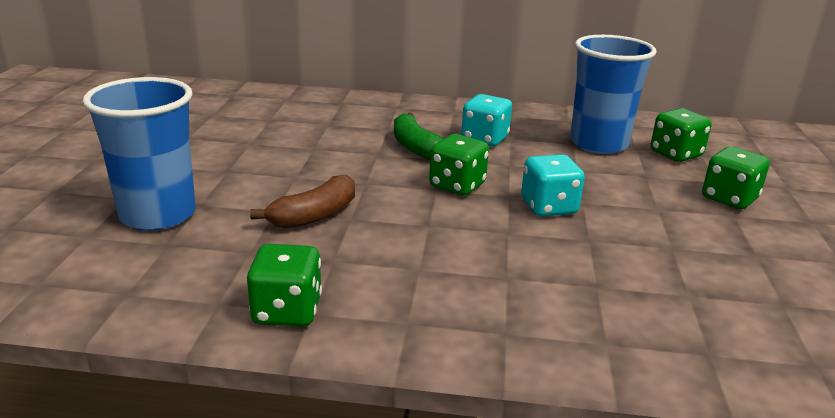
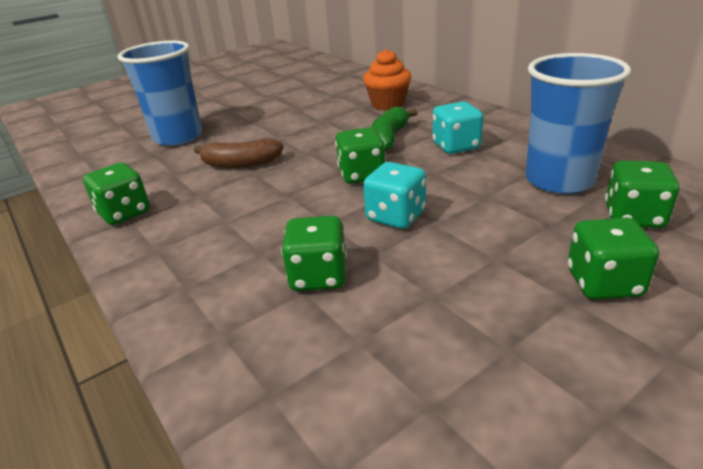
camera: 50 degrees right, 5 degrees up
none -> green dice [281,216,347,291]
none -> orange cupcake [363,49,411,111]

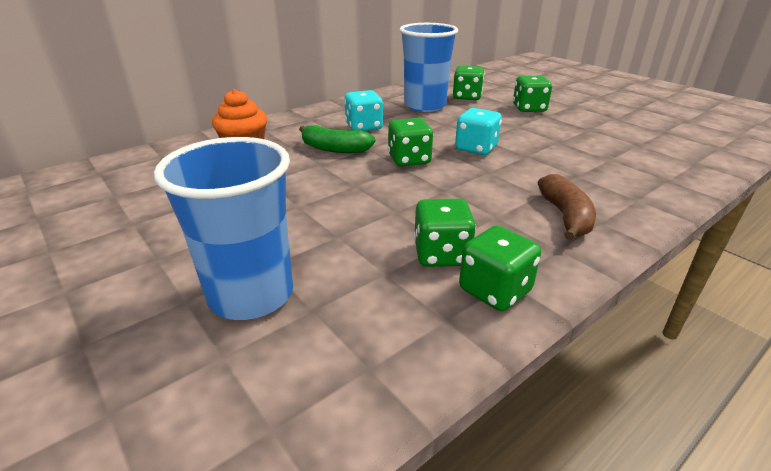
camera: 95 degrees left, 0 degrees up
brown banana [194,138,283,168] -> brown banana moved to [538,174,596,240]
green dice [281,216,347,291] -> green dice moved to [414,199,476,267]

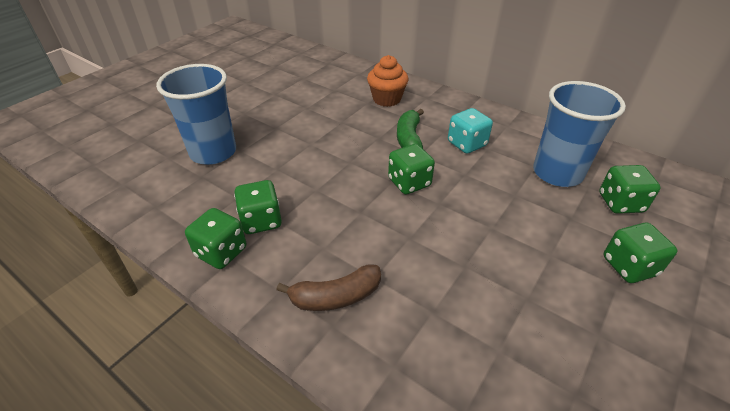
camera: 75 degrees right, 10 degrees up
turquoise dice [455,108,502,155] -> none

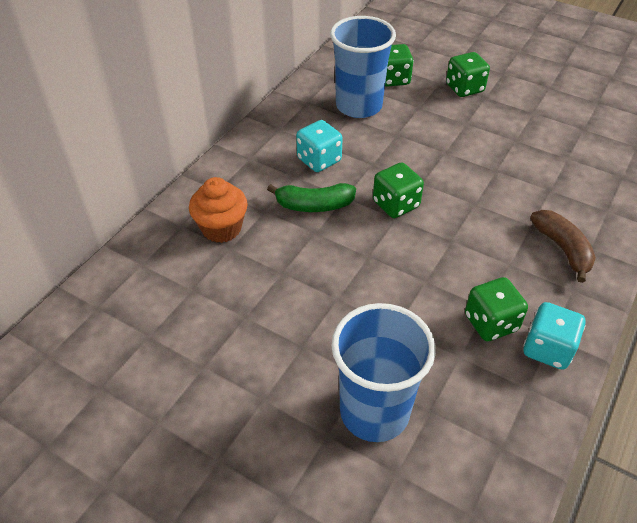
camera: 95 degrees left, 5 degrees up
green dice [185,208,246,269] -> turquoise dice [523,302,585,370]

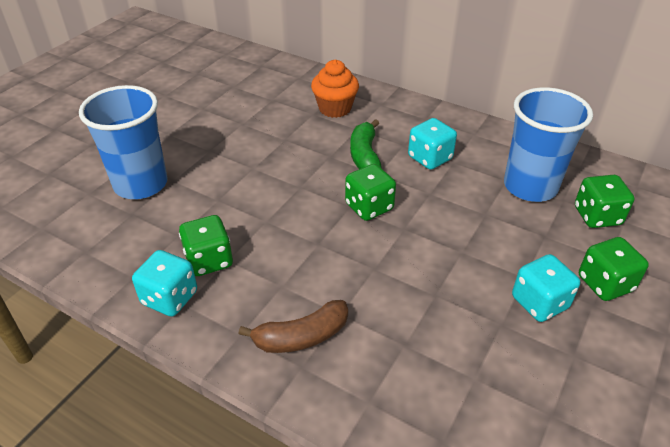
camera: 90 degrees right, 5 degrees down
none -> turquoise dice [512,254,580,322]

